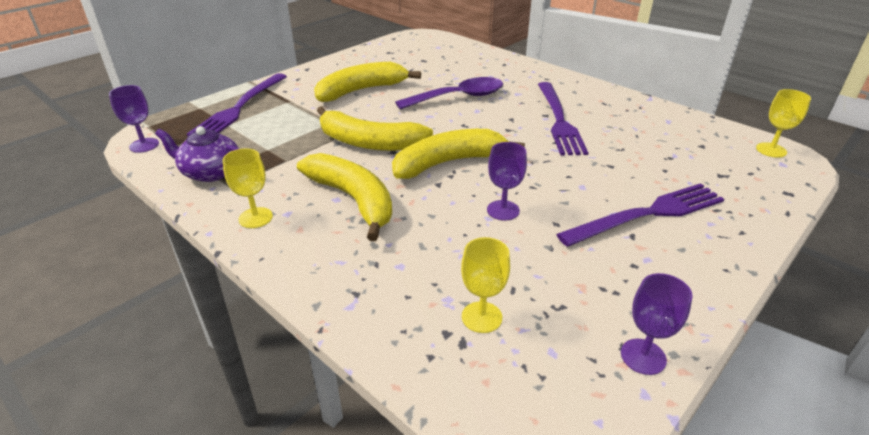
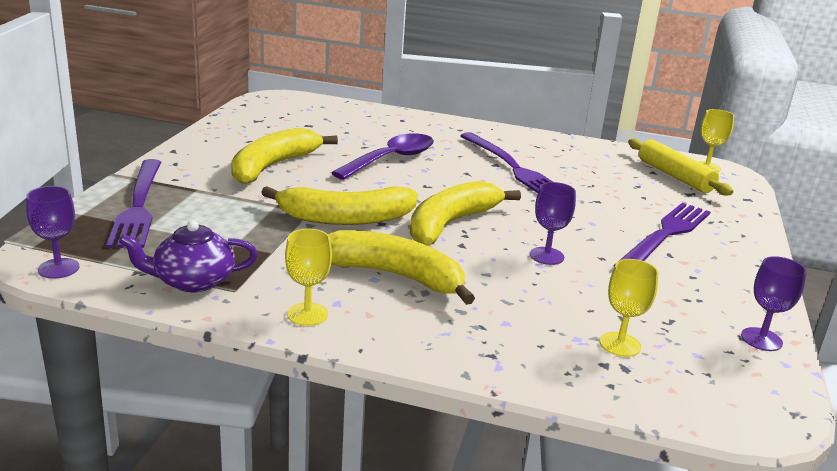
camera: 30 degrees left, 10 degrees down
none -> yellow rolling pin [628,138,733,195]

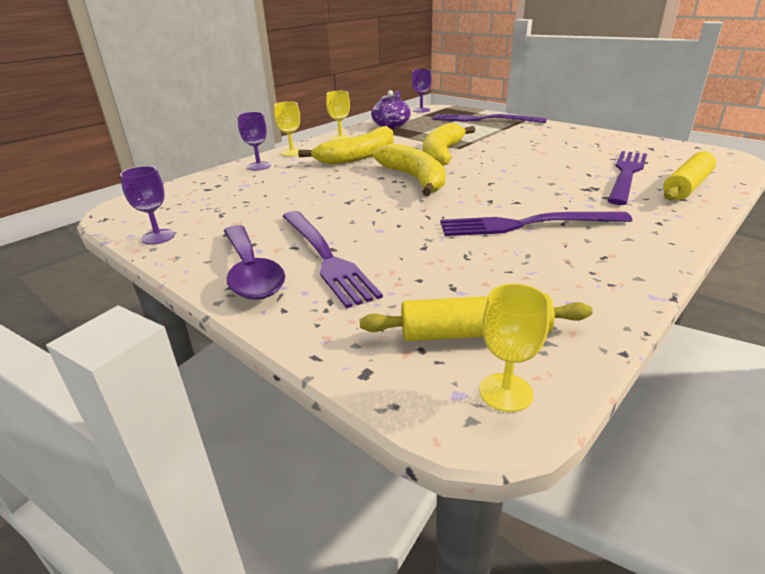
camera: 120 degrees right, 5 degrees up
yellow banana [231,128,338,184] -> none
purple spoon [331,133,434,180] -> purple spoon moved to [224,225,285,300]
purple goblet [530,182,576,265] -> purple goblet moved to [238,112,271,170]
yellow goblet [600,259,659,357] -> yellow goblet moved to [274,101,301,156]
none -> purple fork [607,151,647,205]
none -> yellow rolling pin [663,151,716,200]

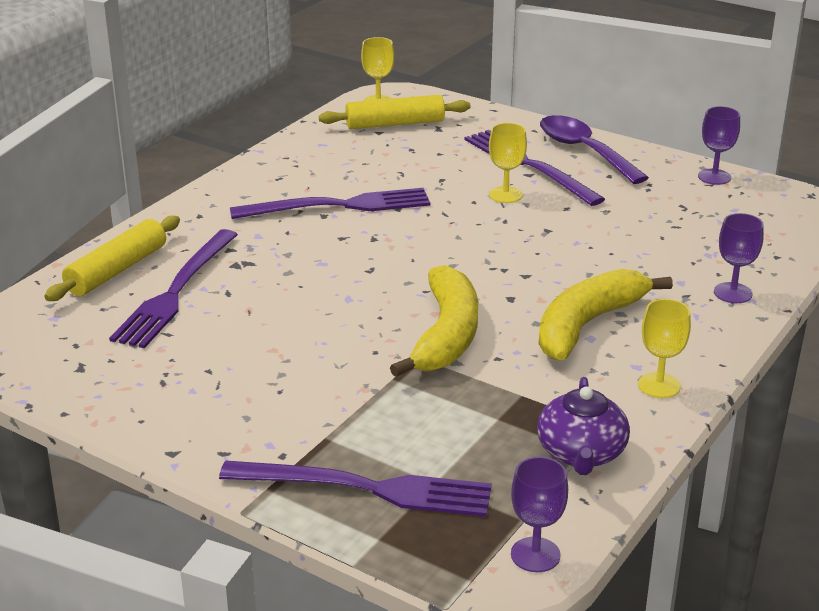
camera: 170 degrees right, 0 degrees up
yellow goblet [274,101,301,156] -> yellow goblet moved to [489,123,527,203]
yellow banana [373,143,446,196] -> none

